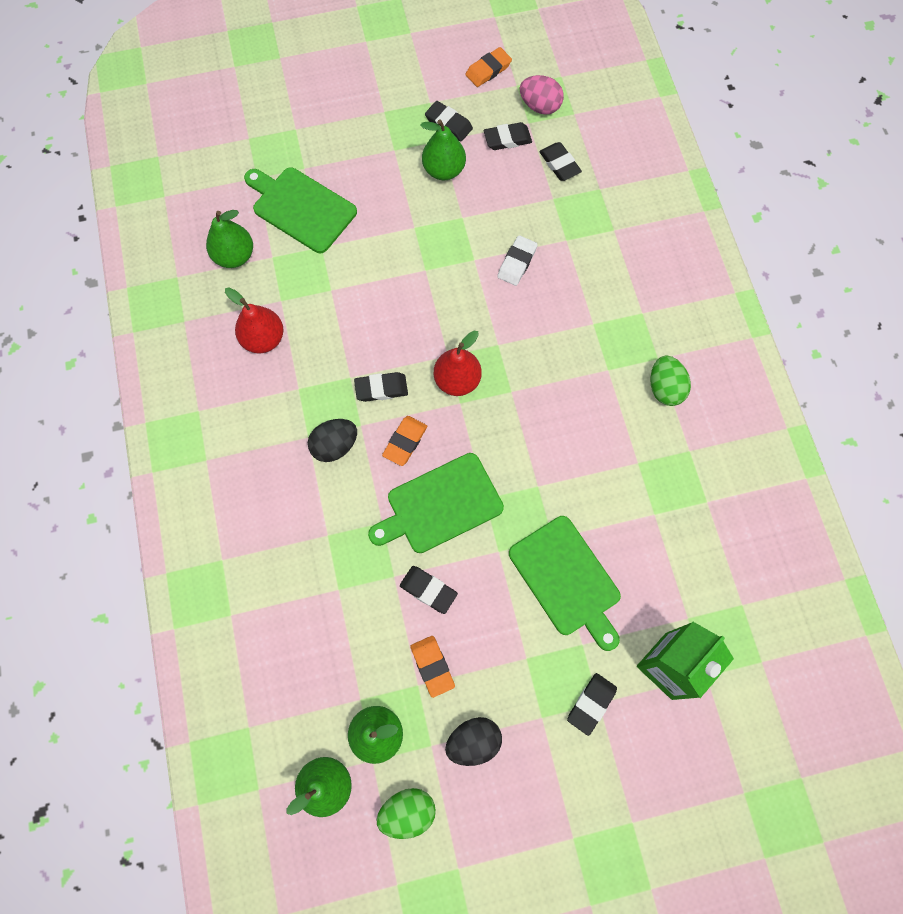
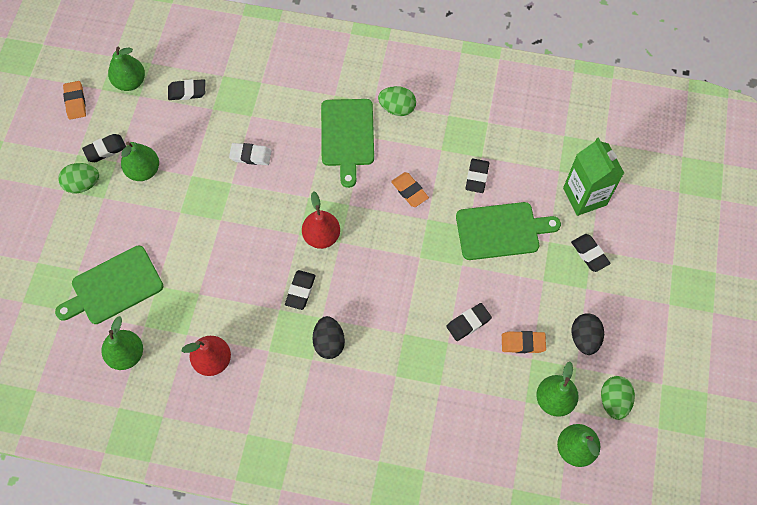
camera: 65 degrees left, 5 degrees down
green cutting board [368,453,504,553] -> green cutting board moved to [321,99,374,188]
orange eraser [382,416,427,466] -> orange eraser moved to [391,172,429,207]
black eraser [484,122,532,150] -> black eraser moved to [465,159,489,193]
white eraser [497,235,538,286] -> white eraser turned 45 degrees counterclockwise [229,143,271,165]
pink egg [520,75,564,115] -> green pear [108,47,145,91]
none -> green egg [58,163,99,193]

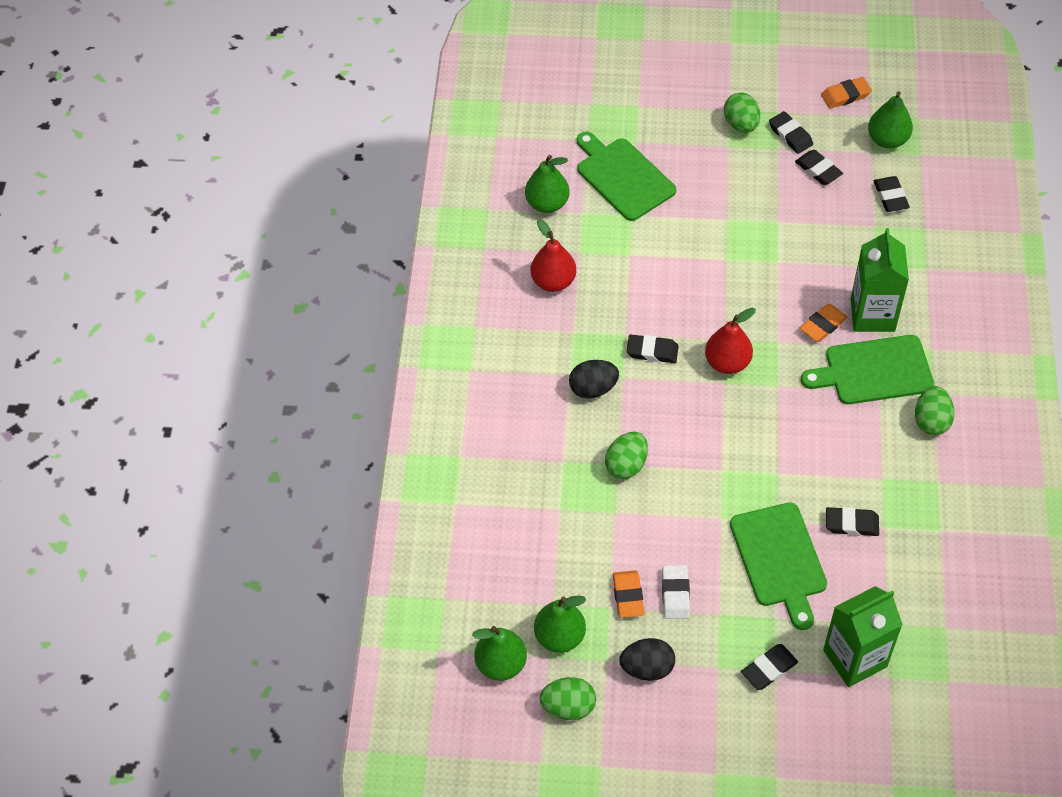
camera: 85 degrees right, 10 degrees down
green pear [121,142,159,181] -> none
white eraser [229,143,271,165] -> white eraser moved to [662,565,690,619]
orange eraser [391,172,429,207] -> orange eraser moved to [800,304,848,342]
black eraser [446,303,492,341] -> black eraser moved to [795,150,843,185]
none -> green egg [605,432,648,479]
none -> green carton [851,228,909,332]

